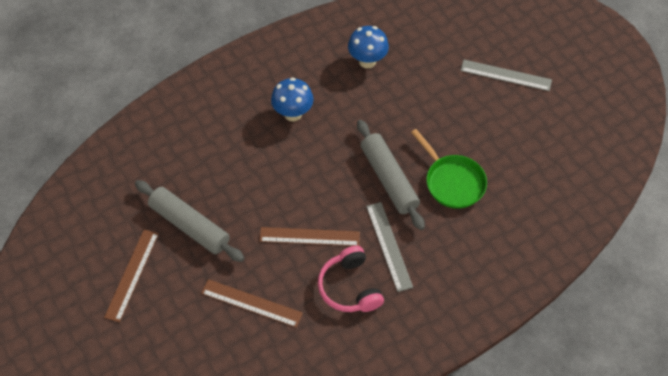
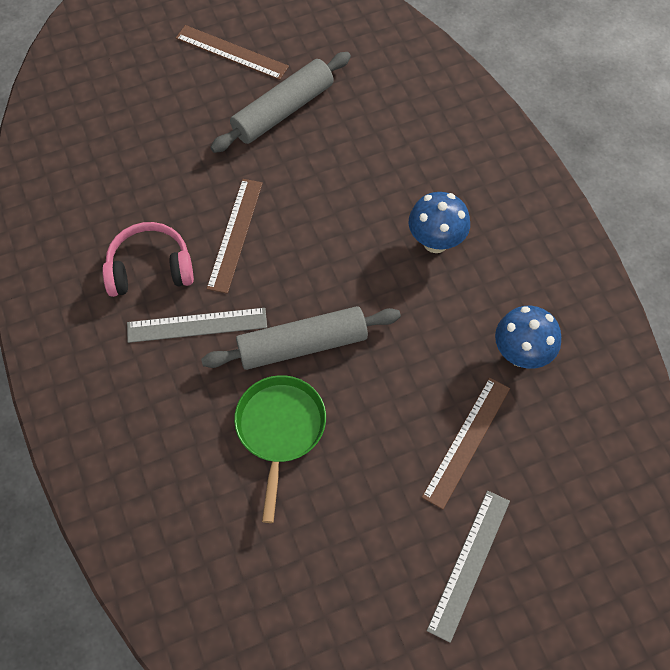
camera: 100 degrees right, 5 degrees up
brown ruler [201,279,303,328] -> brown ruler moved to [422,378,510,509]
green pan [411,129,487,209] -> green pan turned 120 degrees clockwise [234,375,326,523]

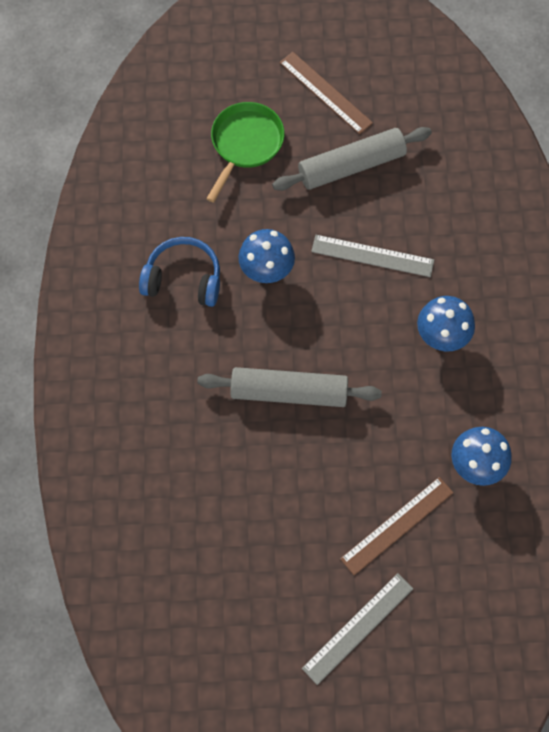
camera: 20 degrees right, 5 degrees up
pink headphones [102,222,194,297] -> blue headphones [139,237,220,307]
grey ruler [127,308,267,343] -> grey ruler moved to [311,235,434,277]
brown ruler [206,179,263,294] -> blue mushroom [239,229,295,283]
green pan [234,375,326,523] -> green pan moved to [206,102,284,203]

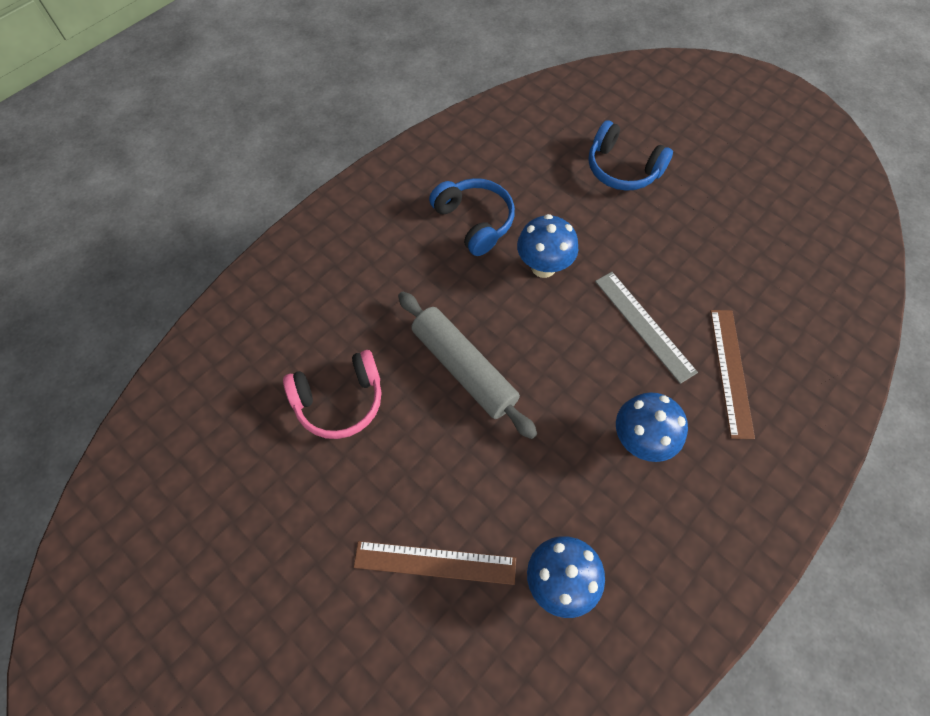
camera: 45 degrees right, 5 degrees down
green pan [206,102,284,203] -> blue headphones [588,121,673,191]
grey rolling pin [272,127,432,191] -> none
brown ruler [280,52,373,134] -> brown ruler moved to [710,310,755,439]
grey ruler [302,573,413,685] -> none
none -> pink headphones [283,350,381,439]

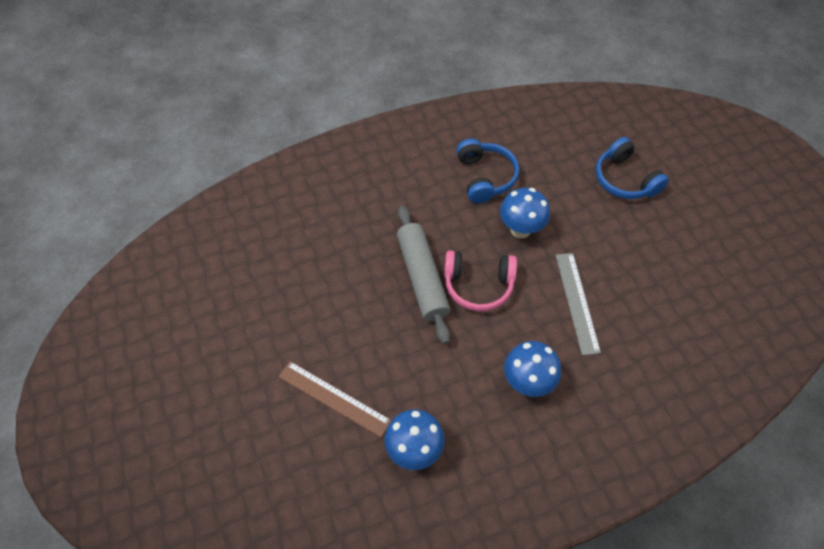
camera: 25 degrees right, 5 degrees down
pink headphones [283,350,381,439] -> pink headphones moved to [444,250,517,311]
brown ruler [710,310,755,439] -> none

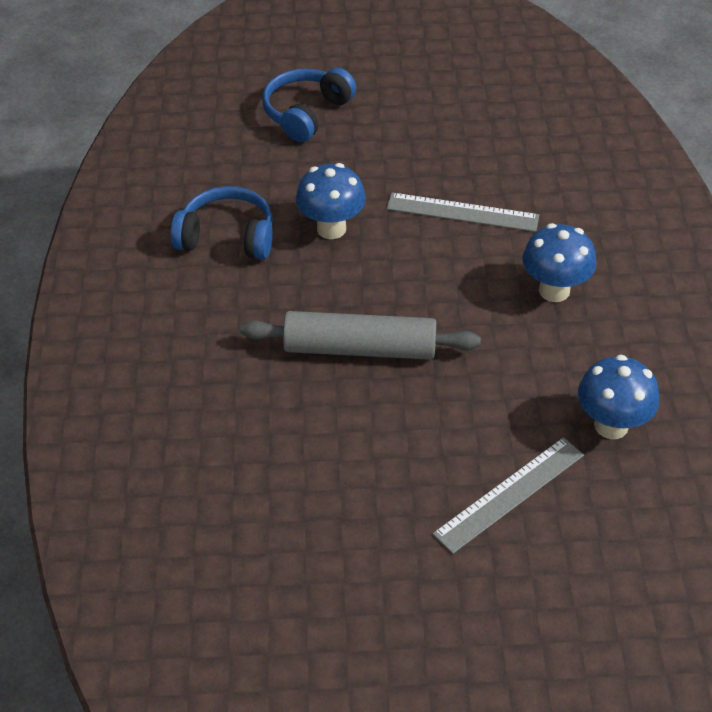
camera: 70 degrees left, 10 degrees down
brown ruler [278,361,392,437] -> grey ruler [433,437,584,554]
pink headphones [444,250,517,311] -> none
blue headphones [596,137,669,199] -> blue headphones turned 135 degrees clockwise [262,68,356,142]

